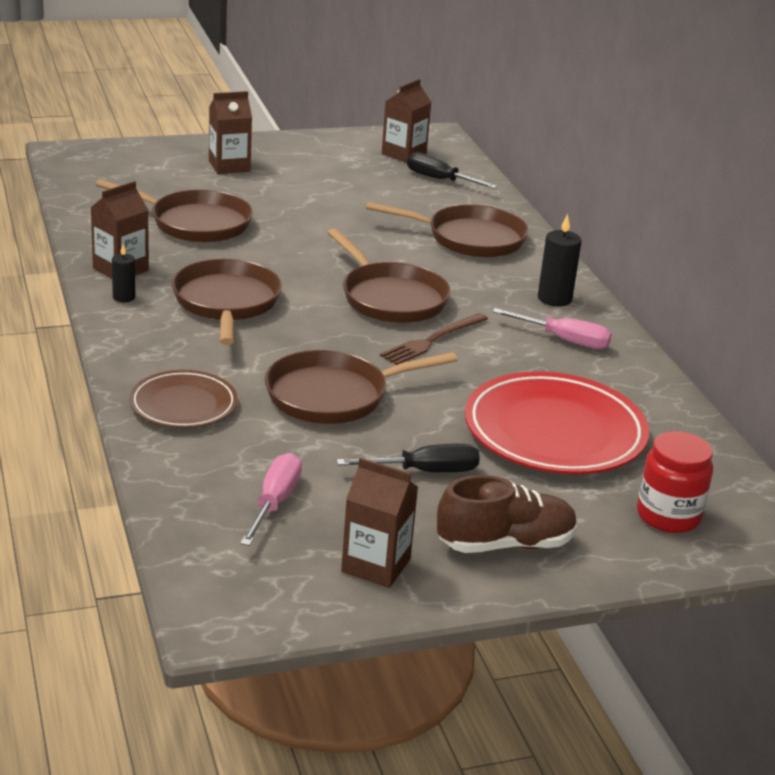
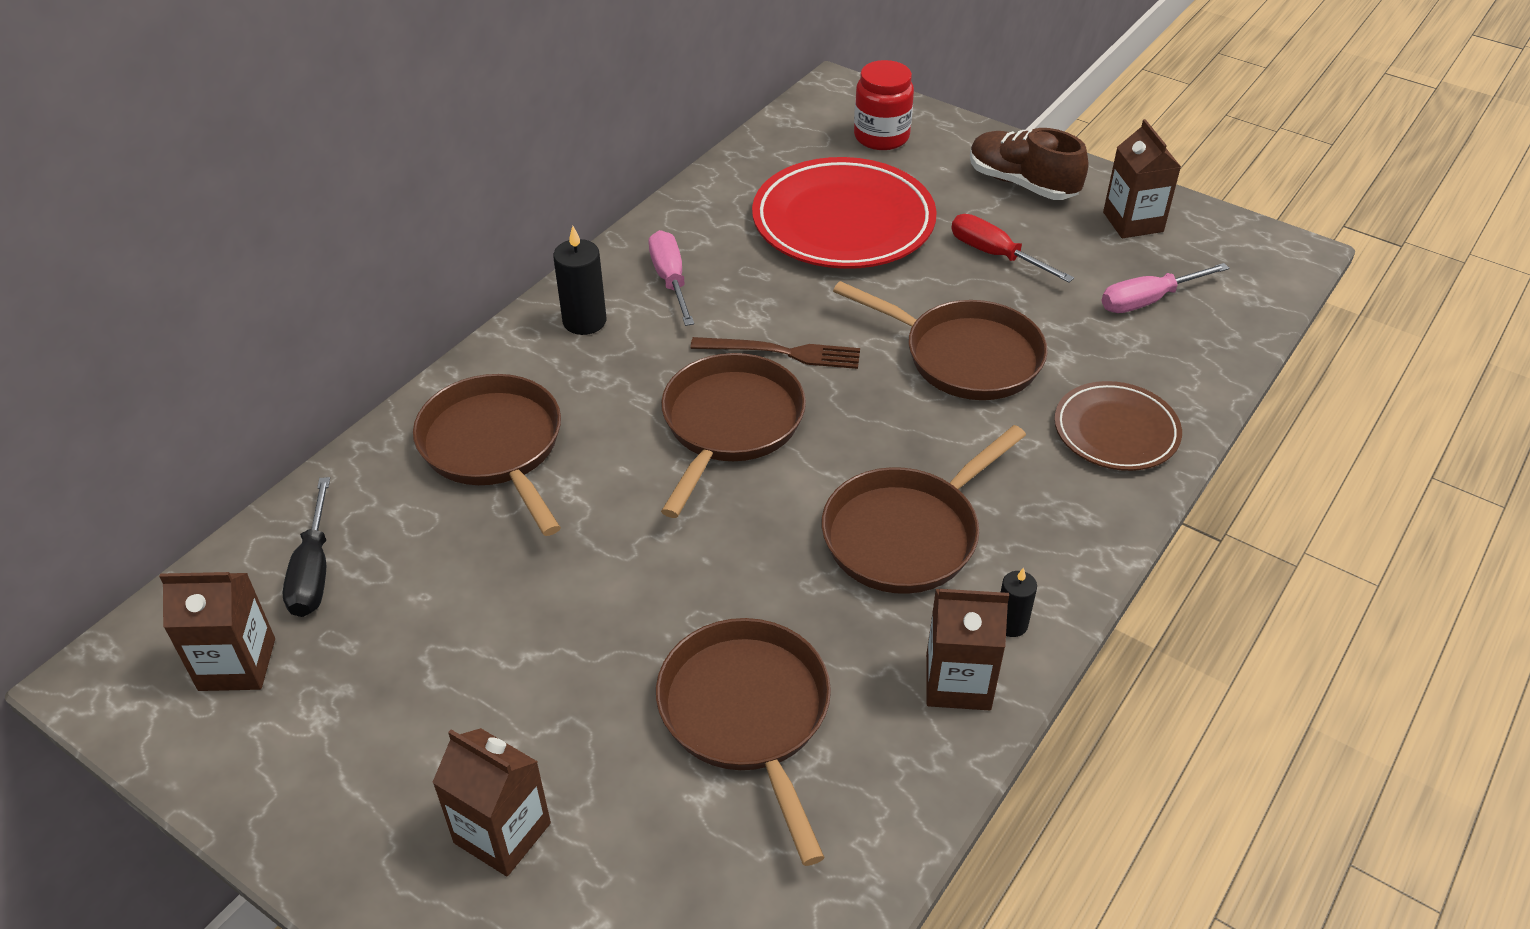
camera: 125 degrees left, 15 degrees up
black screwdriver [337,443,480,472] -> red screwdriver [951,214,1074,283]

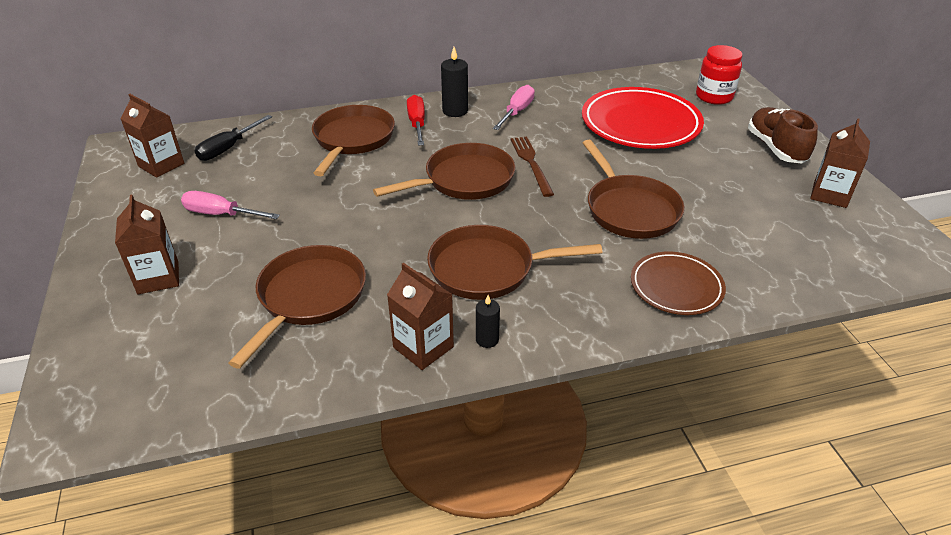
camera: 40 degrees right, 5 degrees down
brown fork [690,337,860,369] -> brown fork turned 150 degrees counterclockwise [511,137,554,197]
red screwdriver [951,214,1074,283] -> red screwdriver moved to [407,95,425,146]
pink screwdriver [1102,263,1229,313] -> pink screwdriver moved to [181,191,280,219]

